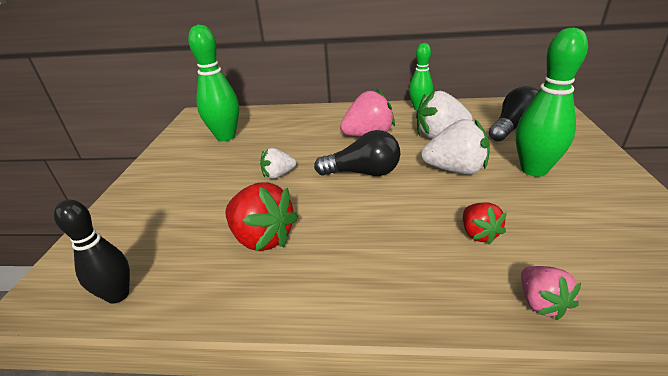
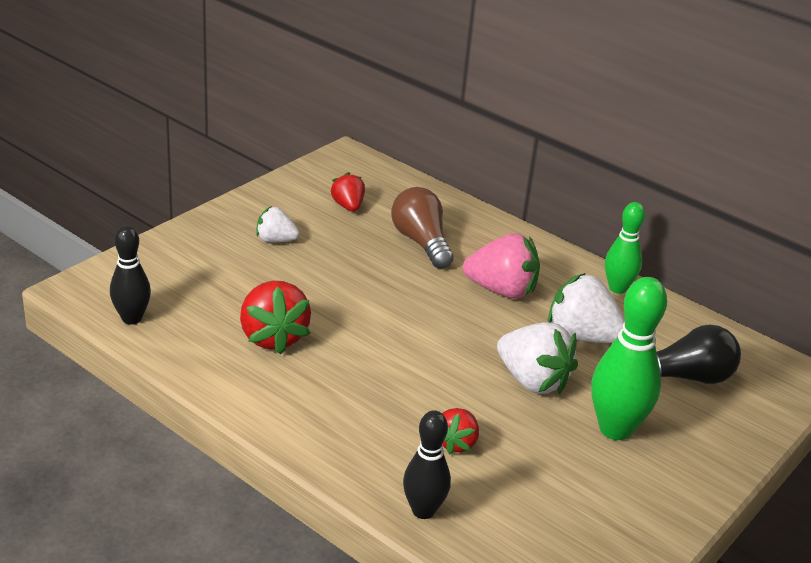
camera: 30 degrees right, 0 degrees up
green bowling pin [188,25,239,141] -> red strawberry [331,172,365,212]
white strawberry [260,148,296,179] -> white strawberry moved to [256,206,299,243]
black light bulb [314,130,400,176] -> none
pink strawberry [521,266,581,320] -> black bowling pin [403,410,451,519]
none -> brown light bulb [391,187,453,268]

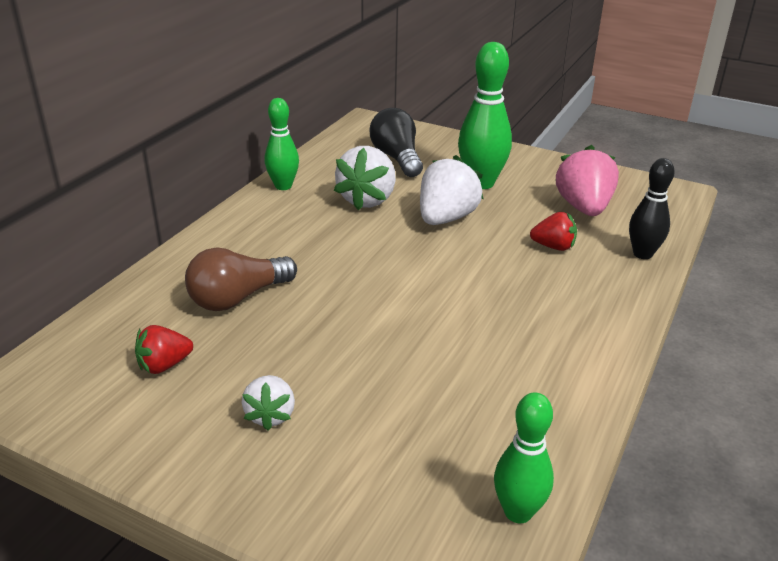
camera: 100 degrees left, 0 degrees up
black bowling pin [110,225,151,325] -> green bowling pin [494,392,554,523]
red strawberry [240,281,311,354] -> none
pink strawberry [463,233,540,299] -> pink strawberry moved to [556,145,619,216]

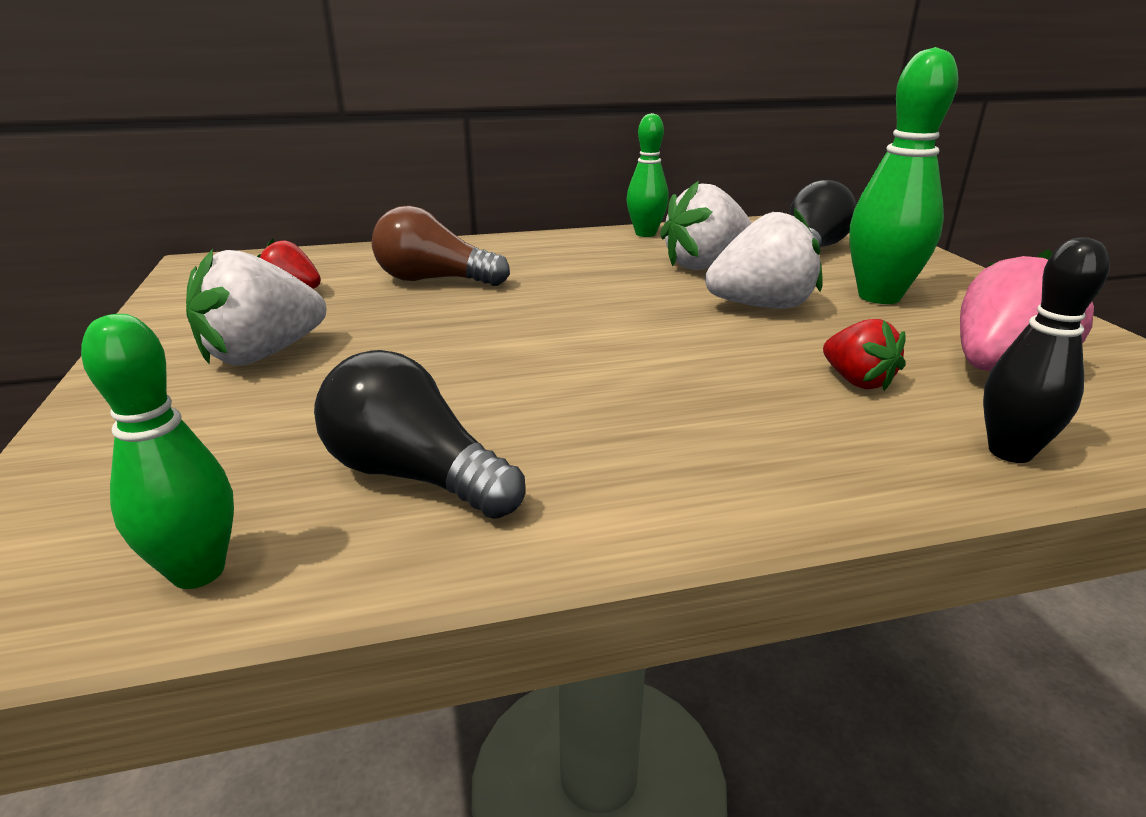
camera: 50 degrees right, 5 degrees down
white strawberry [242,375,295,431] -> white strawberry [186,249,326,366], size x1.71
none -> black light bulb [314,350,525,519]

